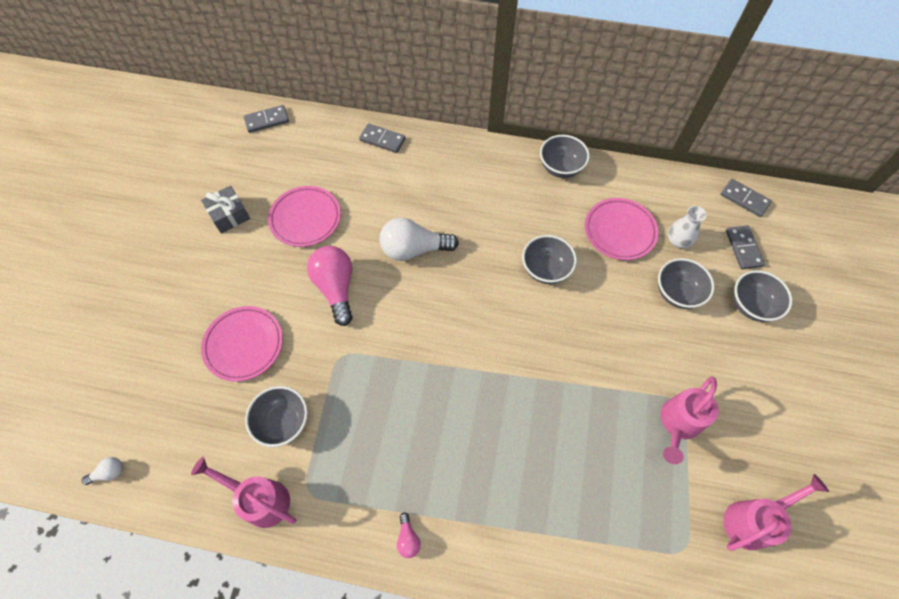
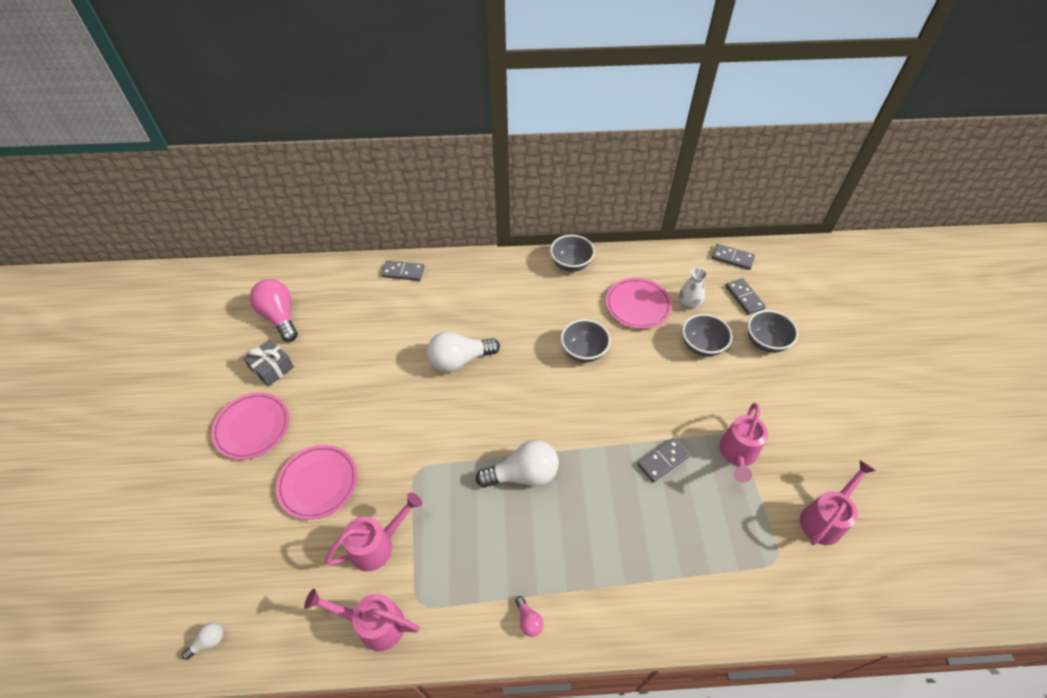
camera: 15 degrees left, 10 degrees down
grey domino [244,105,289,133] -> grey domino moved to [637,438,690,482]
grey bowl [245,386,308,447] -> pink watering can [325,492,422,571]
pink plate [268,186,341,247] -> pink plate moved to [211,393,289,460]
pink light bulb [307,246,353,326] -> pink light bulb moved to [250,279,298,342]
none -> white light bulb [476,440,559,488]

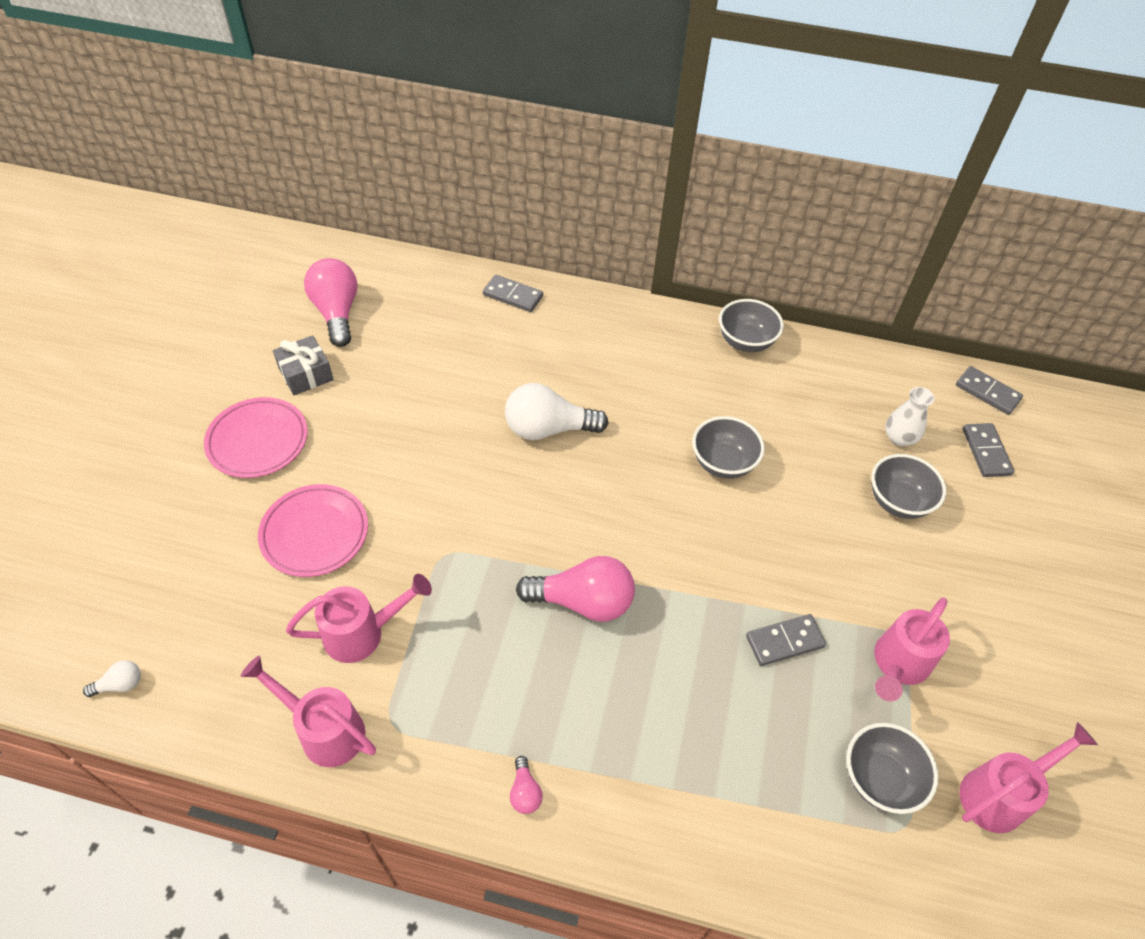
camera: 15 degrees right, 0 degrees up
white light bulb [476,440,559,488] -> pink light bulb [516,556,635,622]
pink plate [606,278,672,329] -> none
grey bowl [748,310,798,353] -> grey bowl moved to [847,723,938,814]

